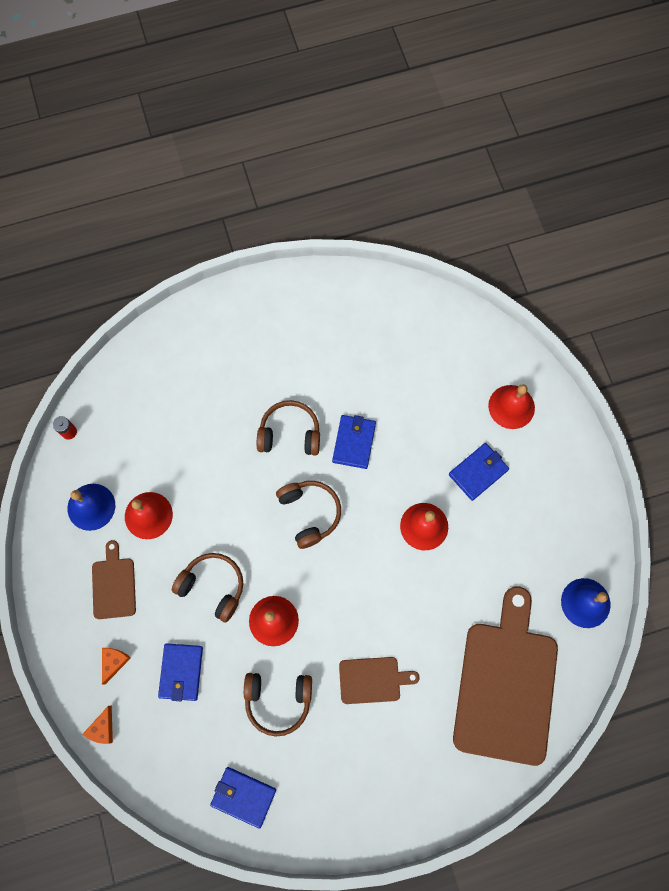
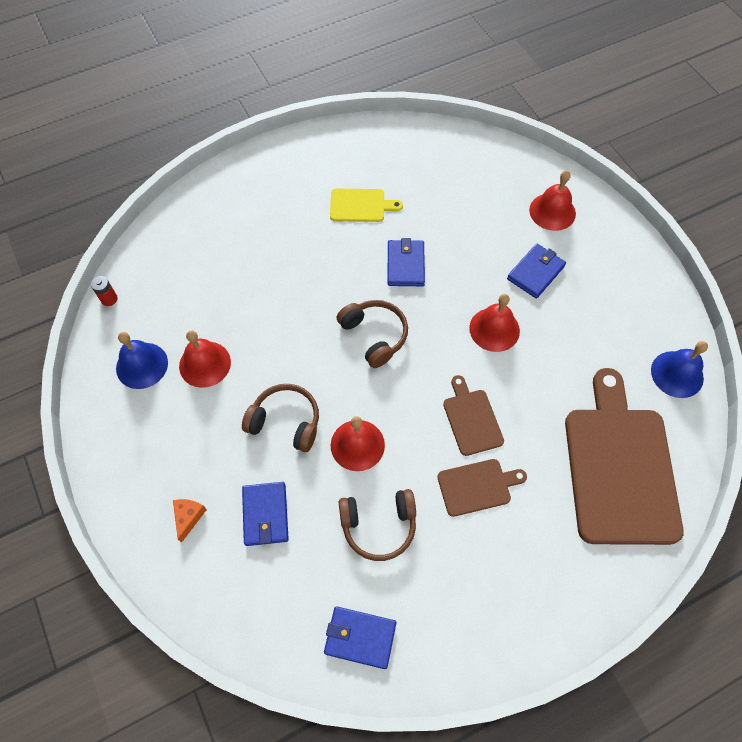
camera: 10 degrees left, 10 degrees down
orange cheese [83,706,113,744] -> none
brown cutting board [92,540,136,619] -> brown cutting board moved to [443,375,504,456]
brown headphones [257,400,320,456] -> none
none -> yellow cutting board [330,189,403,222]

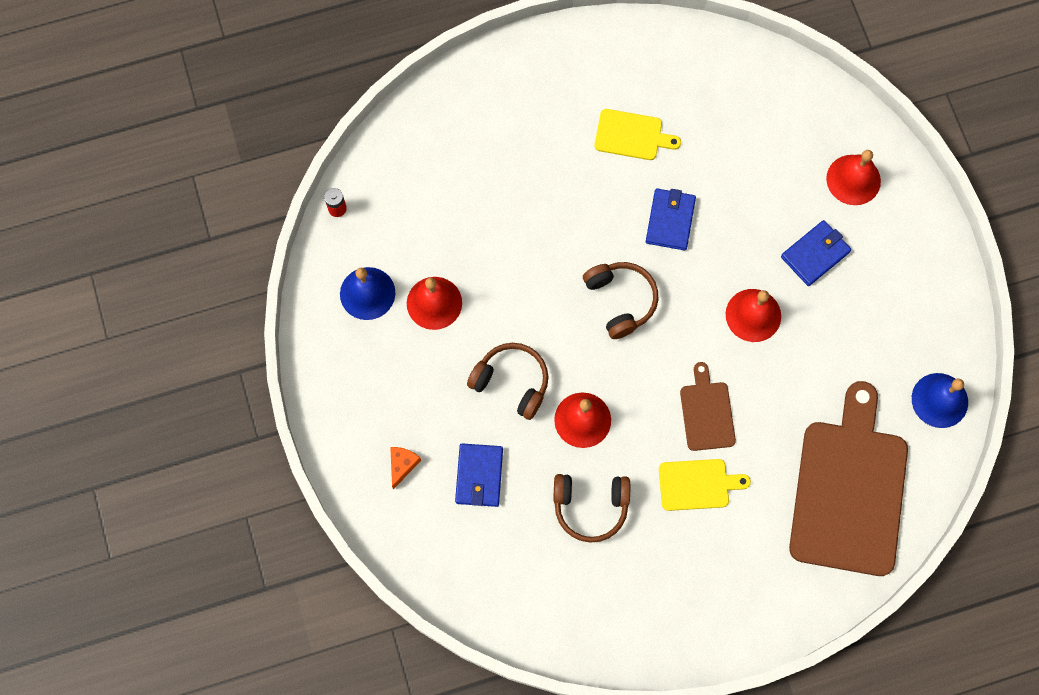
camera: 10 degrees right, 10 degrees up
blue wallet [324,606,396,669] -> none
brown cutting board [437,459,527,517] -> yellow cutting board [659,459,751,511]

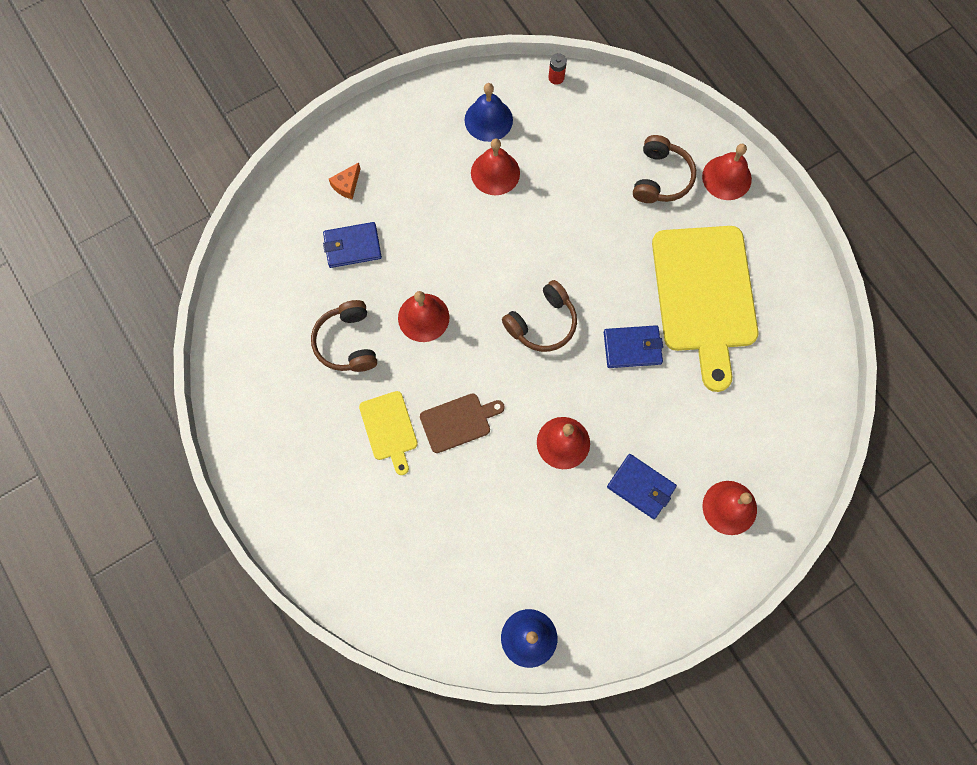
camera: 75 degrees right, 0 degrees up
orange cheese [390,447,421,489] -> orange cheese turned 120 degrees clockwise [329,162,360,199]
brown headphones [467,343,548,420] -> brown headphones moved to [633,135,696,203]
yellow cutting board [594,109,681,160] -> yellow cutting board [652,226,758,392], size x2.13
brown cutting board [789,381,908,576] -> none
none -> red bell [702,144,752,200]

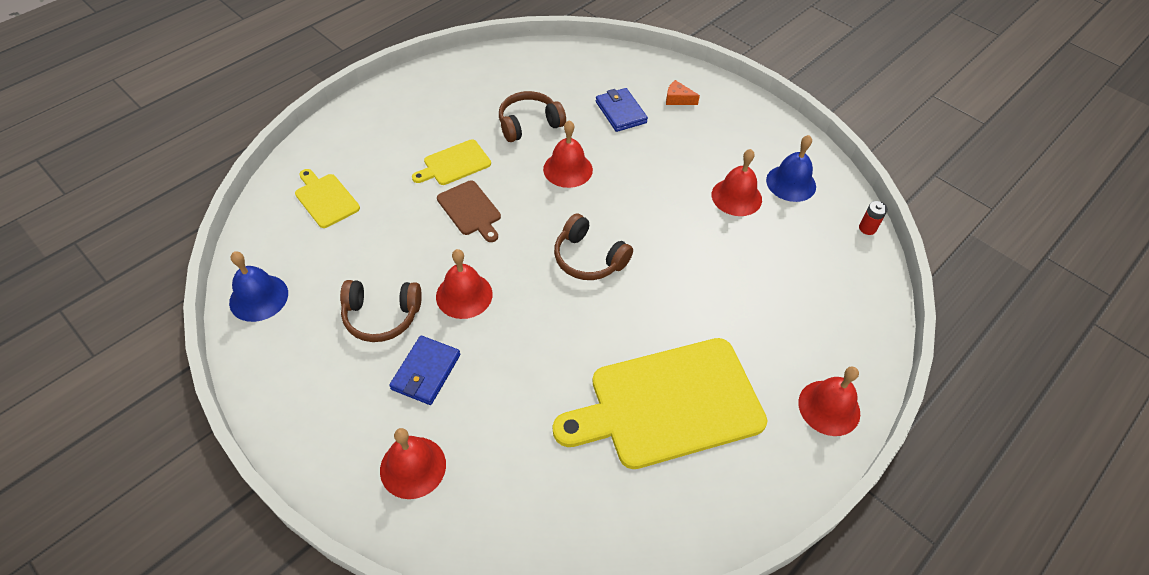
camera: 75 degrees right, 20 degrees down
blue wallet [604,325,663,368] -> none
brown headphones [633,135,696,203] -> brown headphones moved to [340,280,422,342]
none -> yellow cutting board [295,169,360,228]

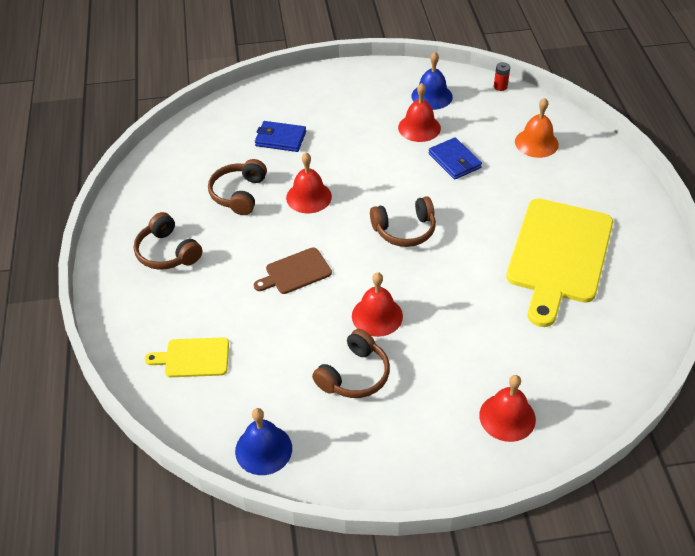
camera: 50 degrees left, 5 degrees down
blue wallet [389,336,460,405] -> blue wallet moved to [428,137,482,180]
yellow cutting board [412,140,491,185] -> none
brown cutting board [437,180,501,242] -> brown cutting board turned 150 degrees clockwise [254,247,332,294]
orange cheese [666,80,700,105] -> none
red bell [798,366,860,436] -> none
none -> brown headphones [134,212,202,270]
none -> orange bell [515,98,559,158]

